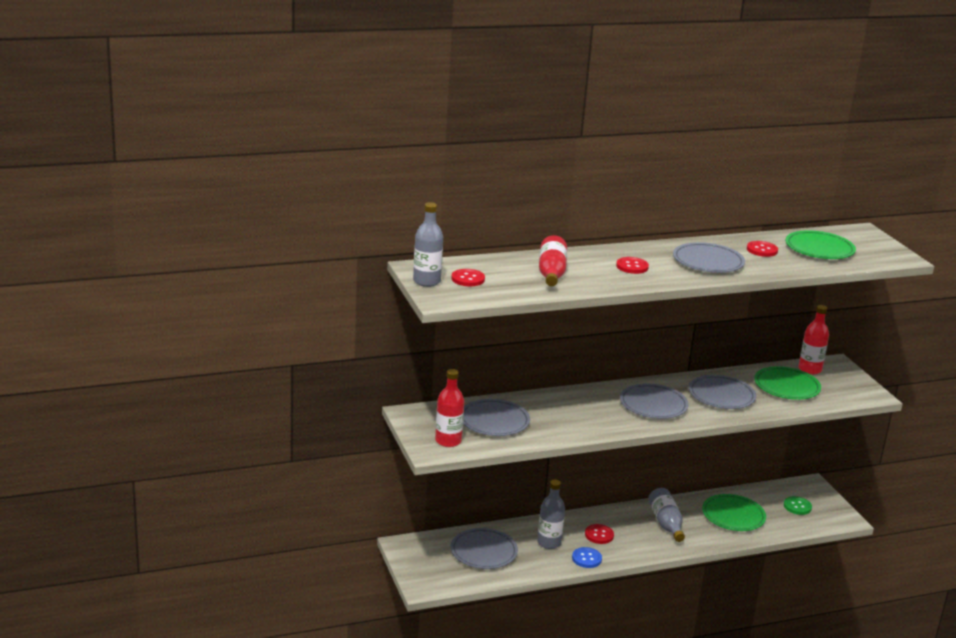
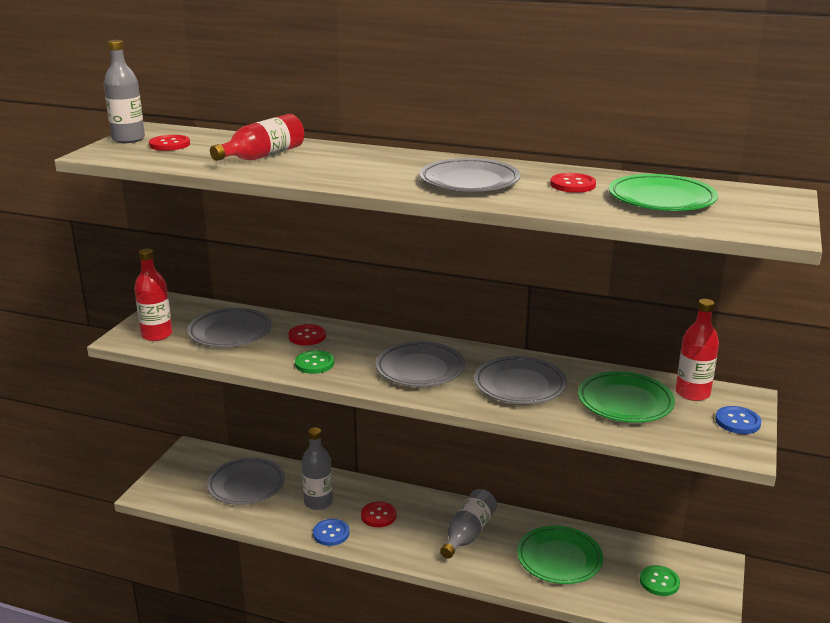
camera: 40 degrees right, 0 degrees up
red button [616,257,649,274] -> red button moved to [288,324,326,346]
none -> green button [295,350,334,374]
none -> blue button [715,406,761,434]

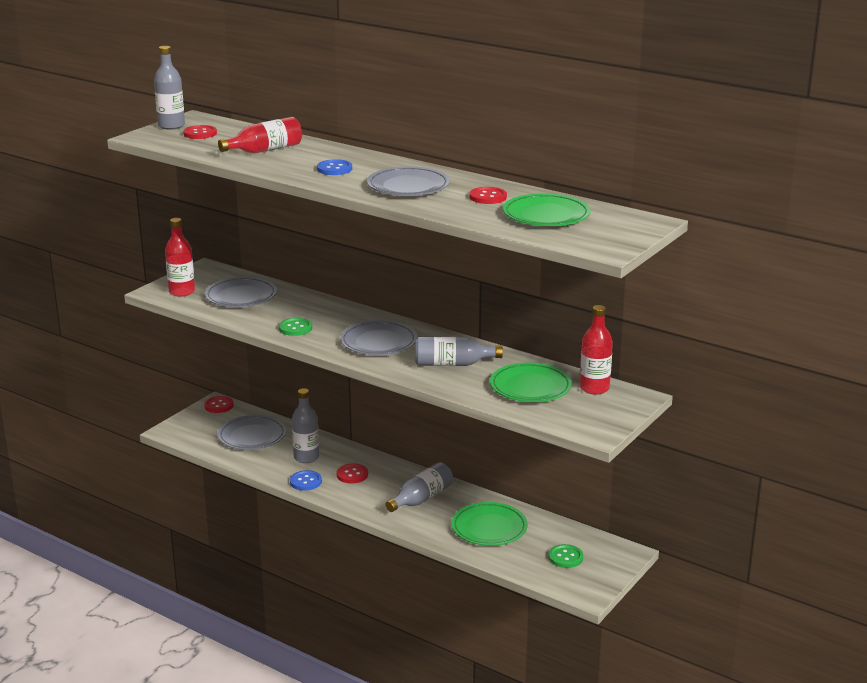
camera: 15 degrees right, 0 degrees up
red button [288,324,326,346] -> red button moved to [204,396,234,413]
grey plate [474,356,567,404] -> grey bottle [415,337,503,366]
blue button [715,406,761,434] -> blue button moved to [317,159,352,175]

